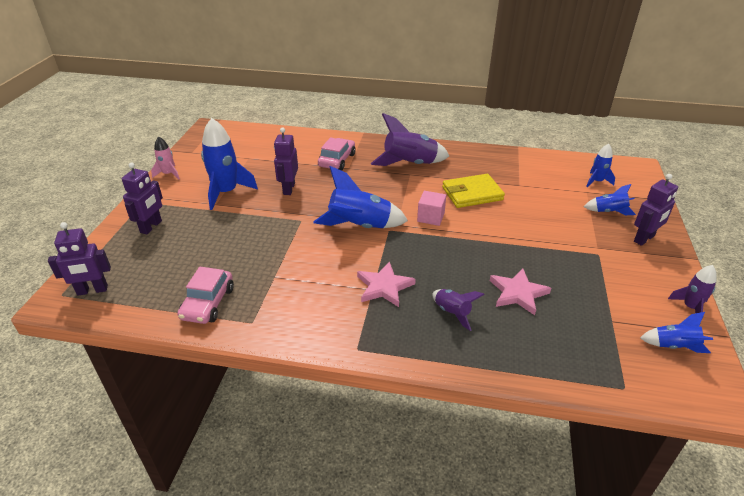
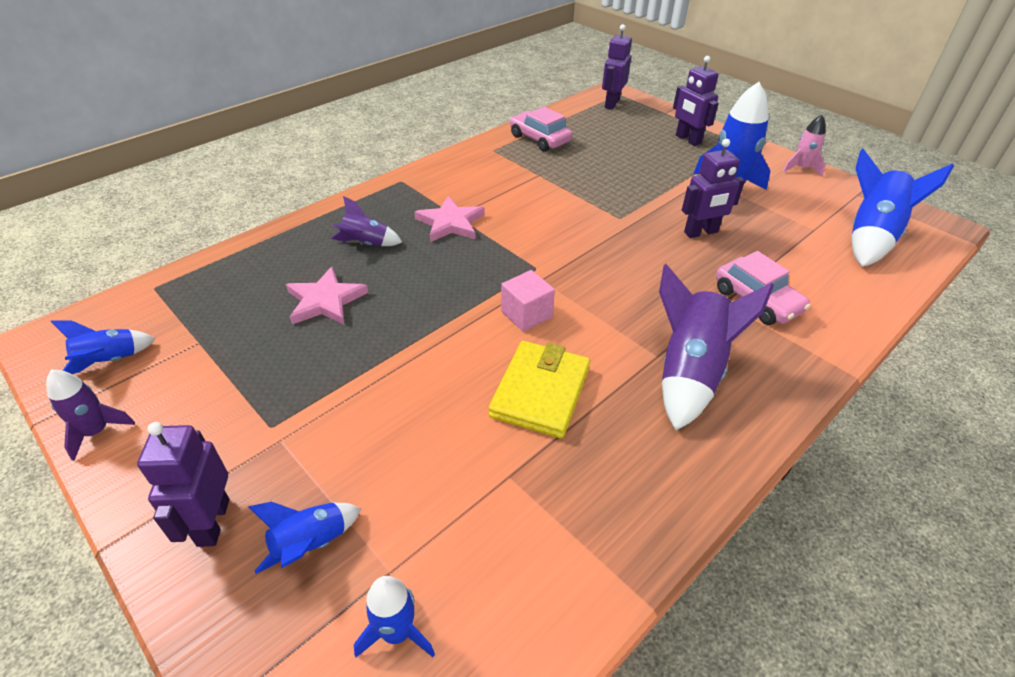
camera: 125 degrees right, 5 degrees up
purple robot [274,128,298,195] -> purple robot turned 120 degrees clockwise [682,139,745,238]
blue rocket [313,166,408,228] -> blue rocket moved to [851,149,954,267]

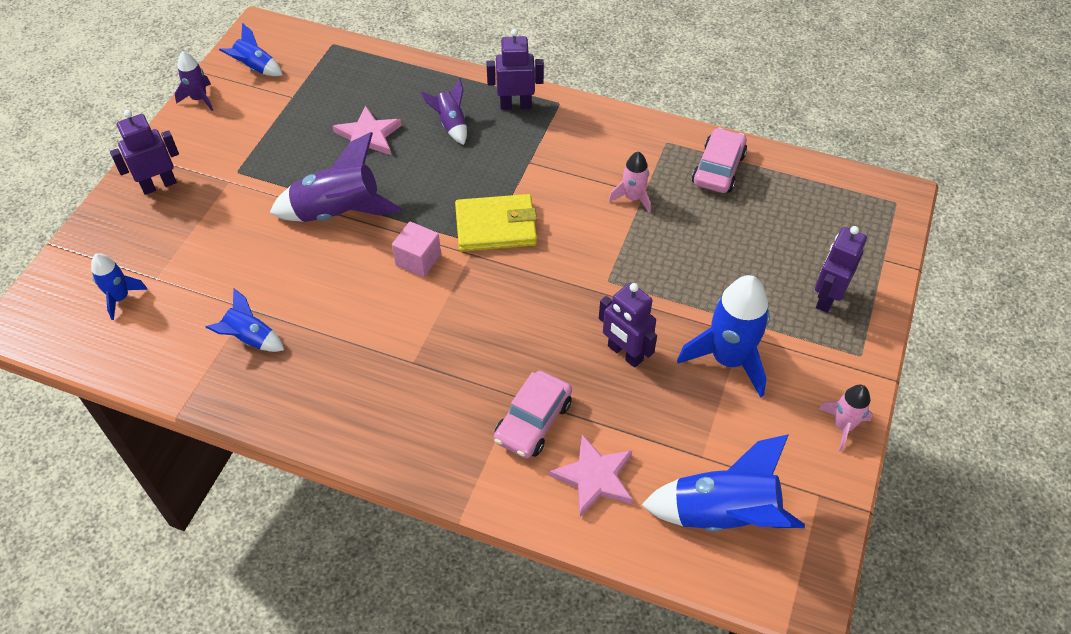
camera: 65 degrees right, 10 degrees up
blue rocket [248,502,361,574] -> blue rocket moved to [205,288,284,352]
pink star [414,196,484,242] -> pink star moved to [549,434,633,517]
yellow wallet [489,341,590,438] -> yellow wallet moved to [455,194,537,251]
purple robot [602,24,632,110] -> purple robot moved to [486,29,544,110]
purple rocket [659,264,774,431] -> purple rocket moved to [270,132,402,222]
none -> pink rocket [608,152,651,213]

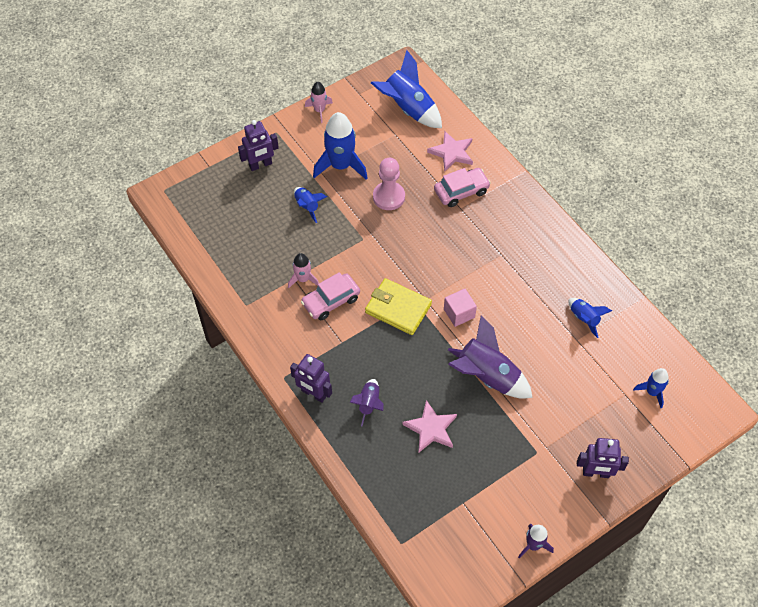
camera: 145 degrees left, 5 degrees up
blue rocket [219,23,283,76] -> blue rocket moved to [294,187,327,223]
purple robot [599,283,657,368] -> pink pawn [373,158,405,210]
pink car [692,128,747,193] -> pink car moved to [301,272,360,320]

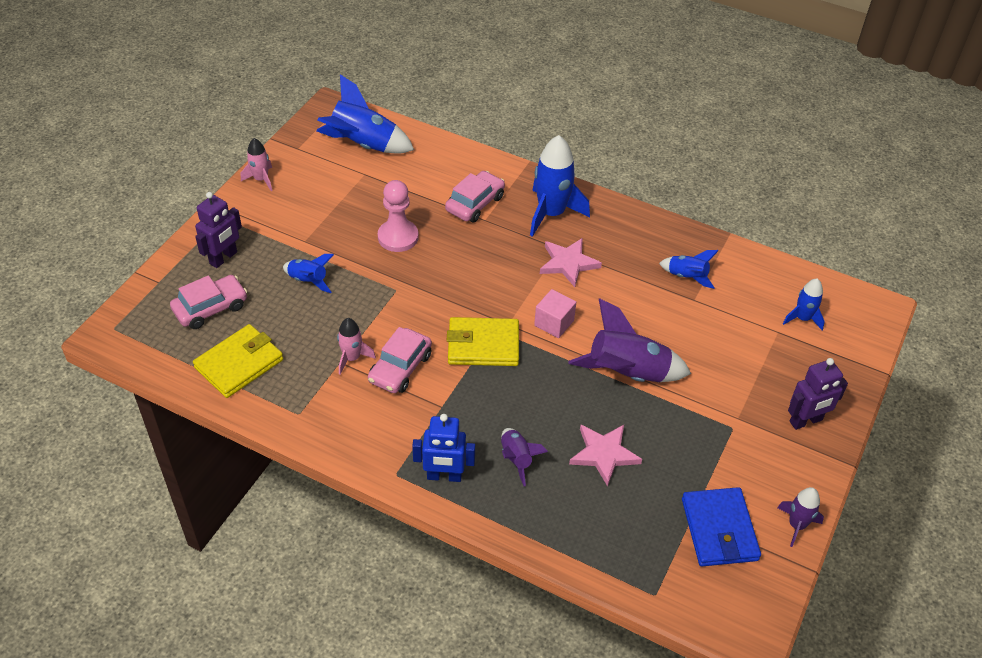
camera: 30 degrees left, 10 degrees down
purple robot [290,354,332,403] -> blue robot [412,414,475,482]
blue rocket [313,112,368,179] -> blue rocket moved to [530,135,590,237]
pink star [427,131,473,172] -> pink star moved to [540,238,602,287]
none -> pink car [170,275,247,329]
none -> yellow wallet [193,324,283,398]
none -> blue wallet [682,487,761,566]

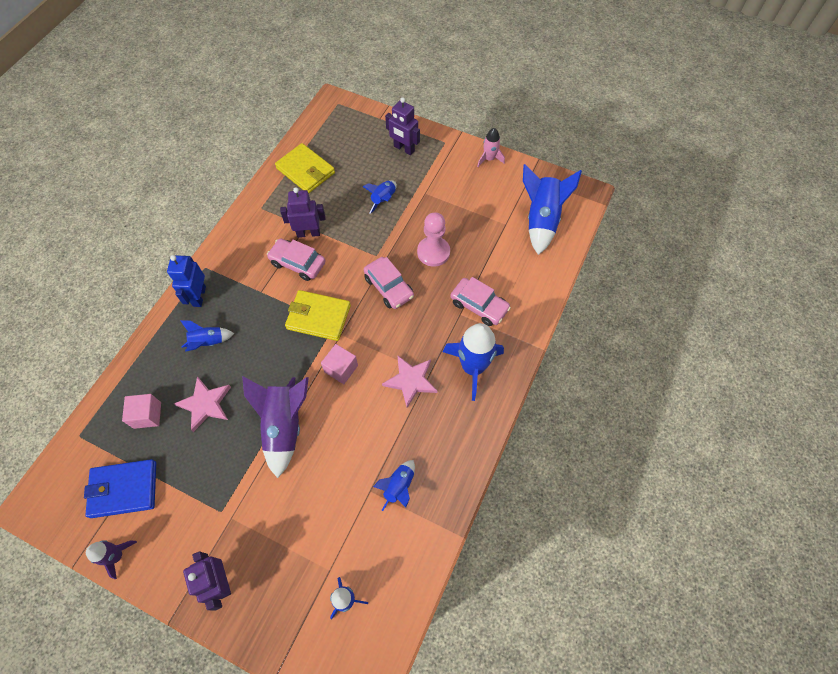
camera: 90 degrees right, 15 degrees up
pink car [170,275,247,329] -> pink car moved to [364,257,414,309]
pink rocket [337,318,376,375] -> purple robot [280,187,326,238]
yellow wallet [447,317,519,366] -> yellow wallet turned 75 degrees counterclockwise [285,290,351,341]
purple rocket [501,428,548,486] -> blue rocket [180,320,234,352]
none -> pink cube [122,394,161,429]

